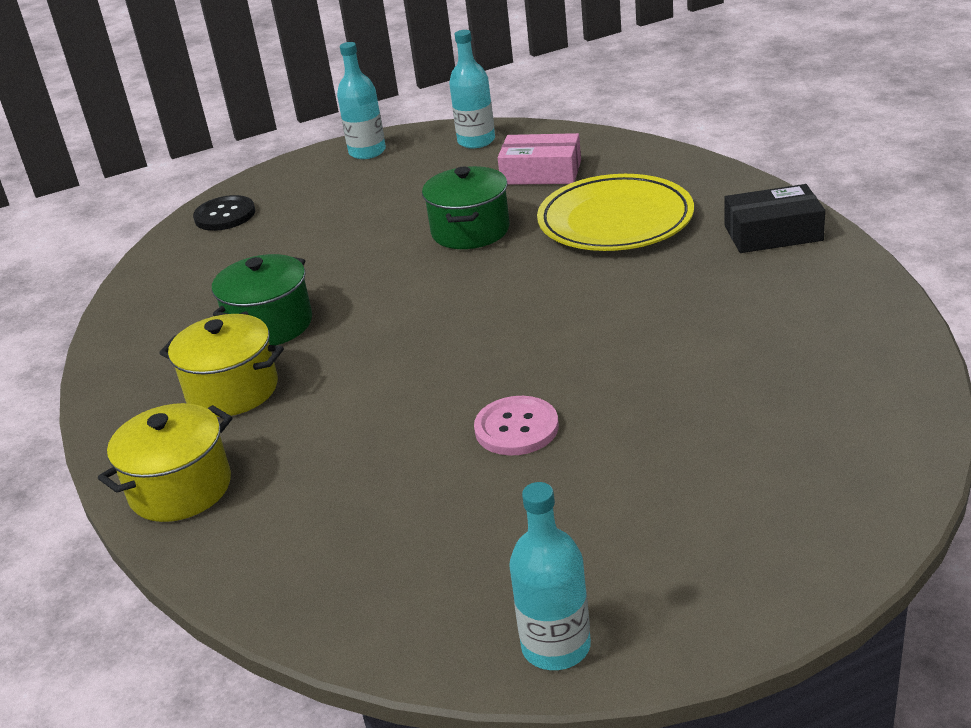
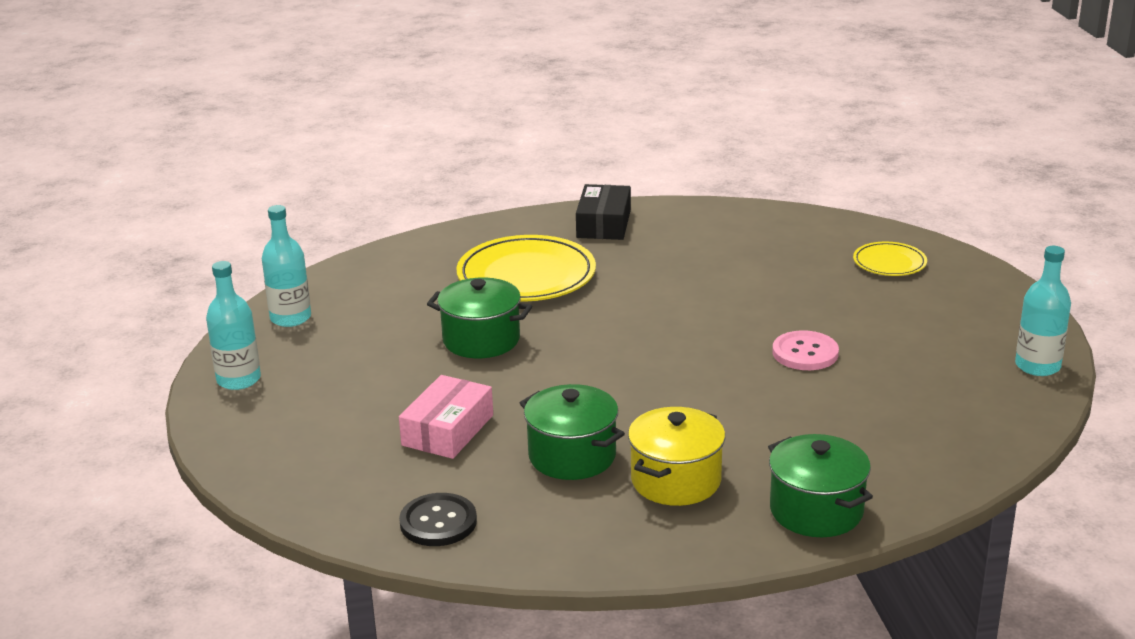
camera: 80 degrees left, 5 degrees down
yellow pot [98,403,233,522] -> green pot [768,434,873,537]
black button [193,195,255,231] -> black button moved to [399,493,477,546]
pink box [498,133,581,185] -> pink box moved to [399,375,493,459]
none -> yellow plate [853,242,927,276]

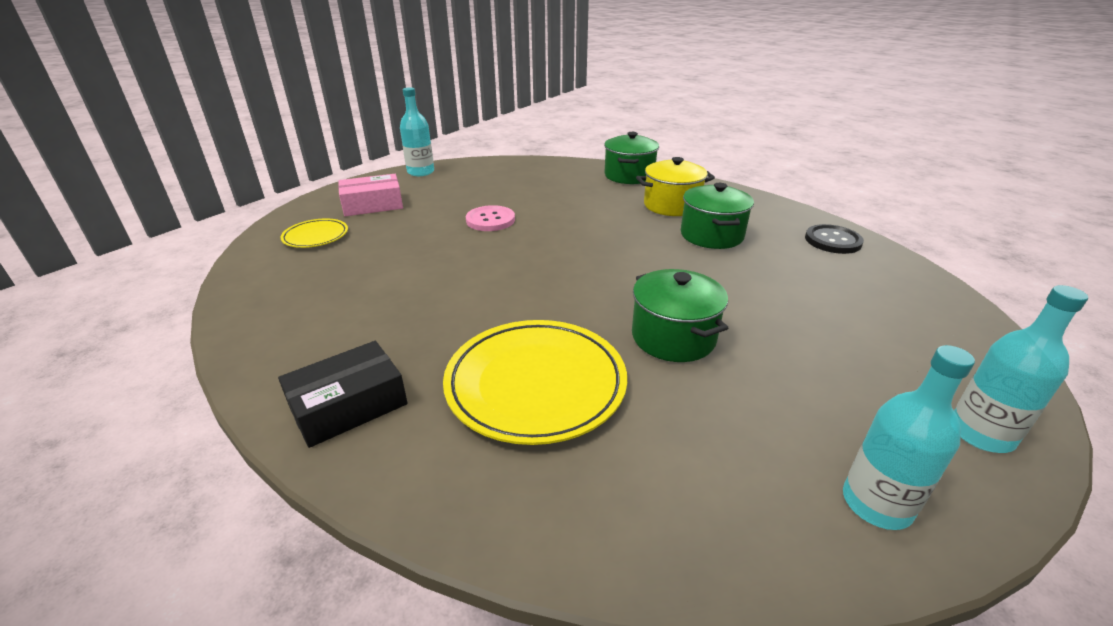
camera: 135 degrees left, 5 degrees up
pink box [399,375,493,459] -> pink box moved to [338,174,403,216]

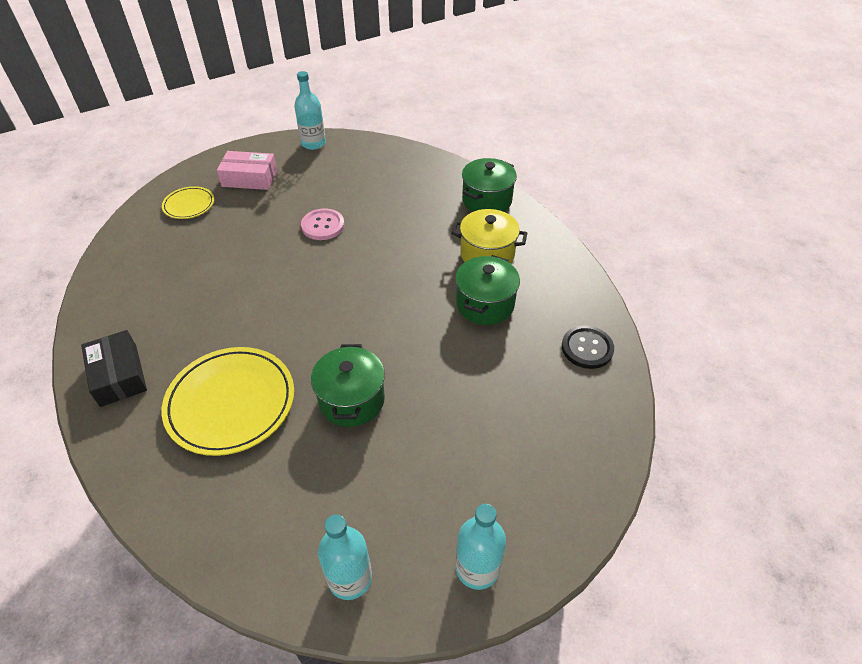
camera: 25 degrees right, 15 degrees up
black box [278,341,408,448] -> black box turned 75 degrees clockwise [81,330,147,407]

